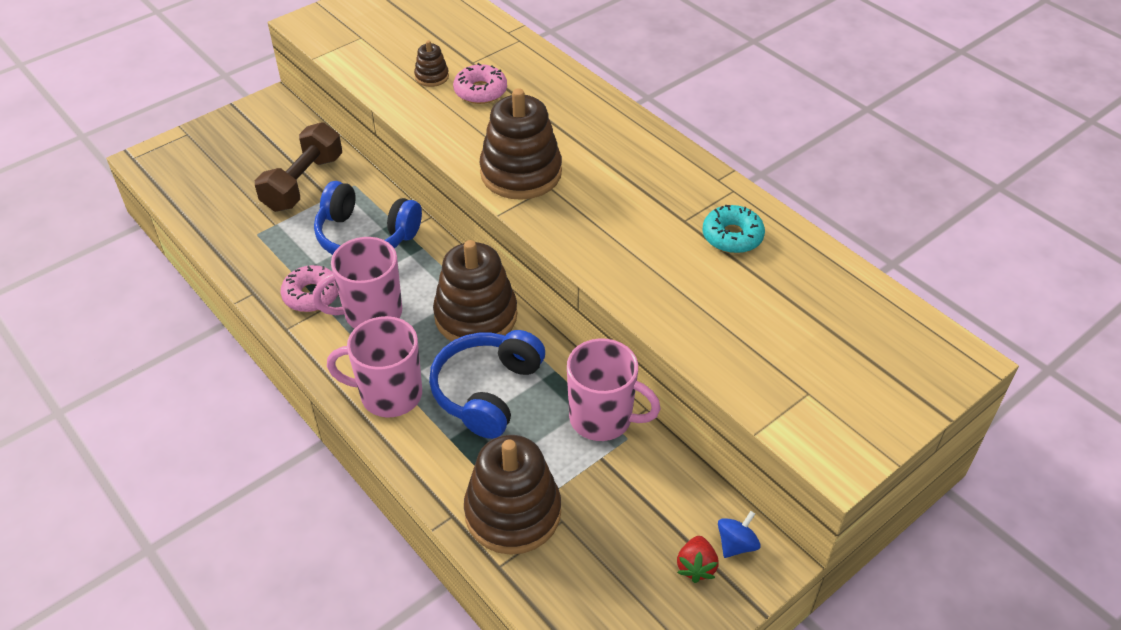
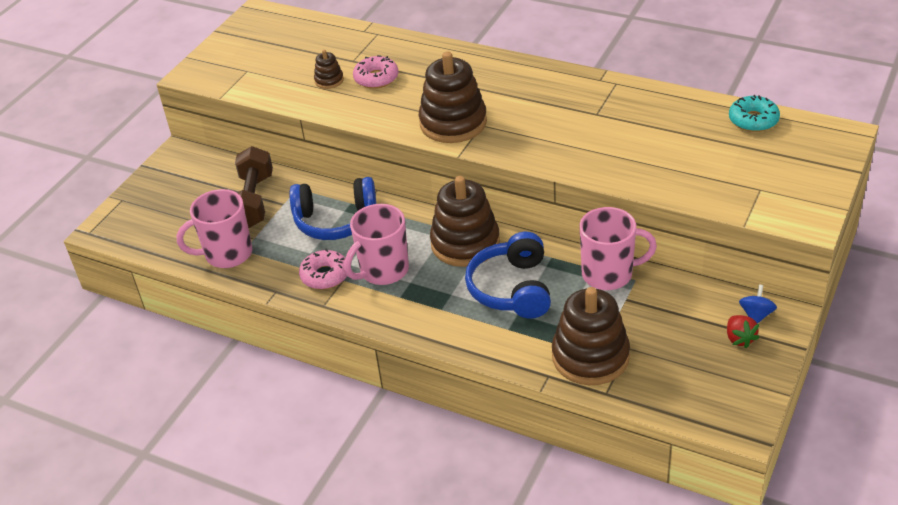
camera: 20 degrees left, 5 degrees down
pink mug [327,316,422,418] -> pink mug moved to [177,189,253,268]
turquoise donut [703,205,765,253] -> turquoise donut moved to [729,95,780,132]

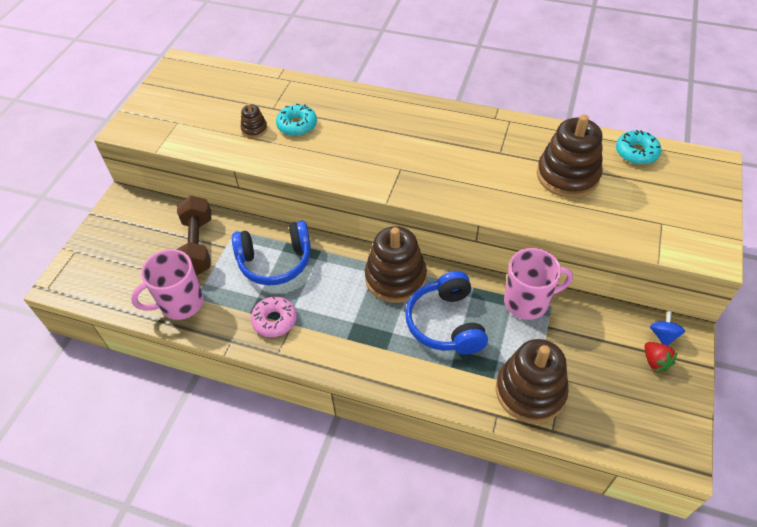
camera: 10 degrees left, 10 degrees up
pink mug [344,204,409,285] -> none
pink donut [353,55,398,89] -> turquoise donut [276,104,317,136]
brown stacking toy [419,51,487,143] -> brown stacking toy moved to [537,114,603,198]

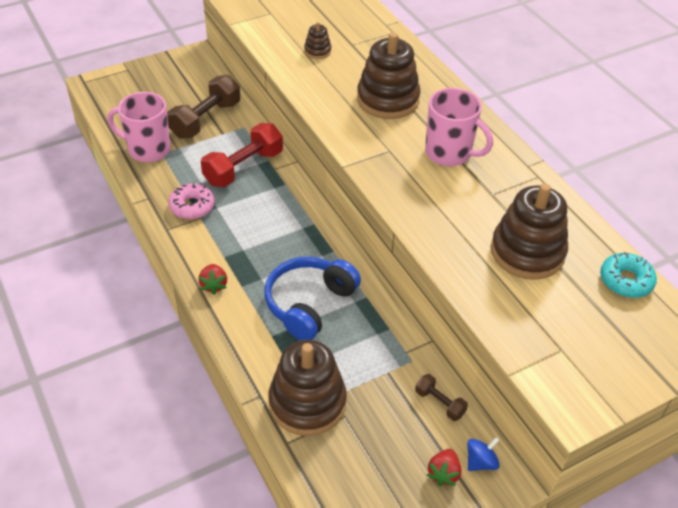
camera: 40 degrees right, 5 degrees down
blue headphones [232,221,311,285] -> red dumbbell [201,123,283,187]
turquoise donut [276,104,317,136] -> none
brown stacking toy [365,226,427,303] -> brown stacking toy moved to [357,32,421,119]
pink mug [504,248,573,320] -> pink mug moved to [425,88,493,166]
none -> red strawberry [198,264,227,295]
none -> brown dumbbell [415,374,468,421]

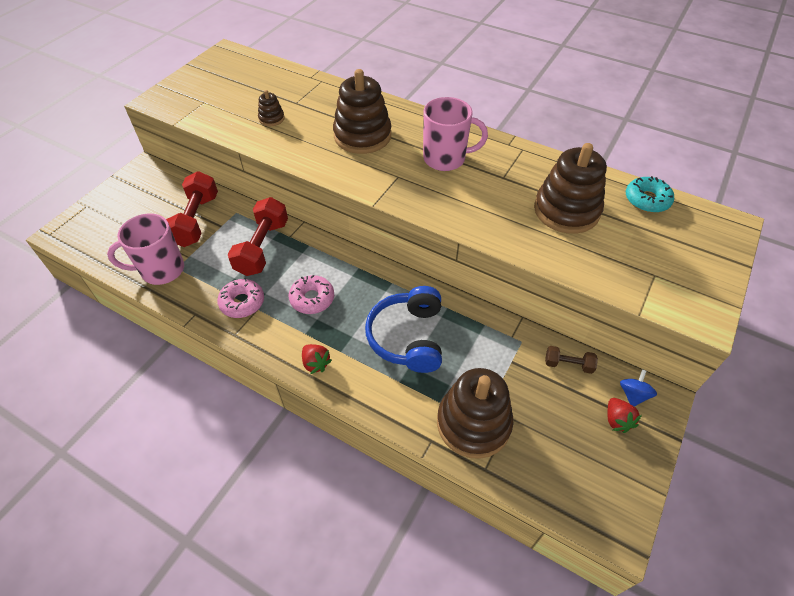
camera: 30 degrees left, 5 degrees up
brown dumbbell [167,75,240,139] -> red dumbbell [166,171,218,247]
none -> pink donut [289,275,334,314]

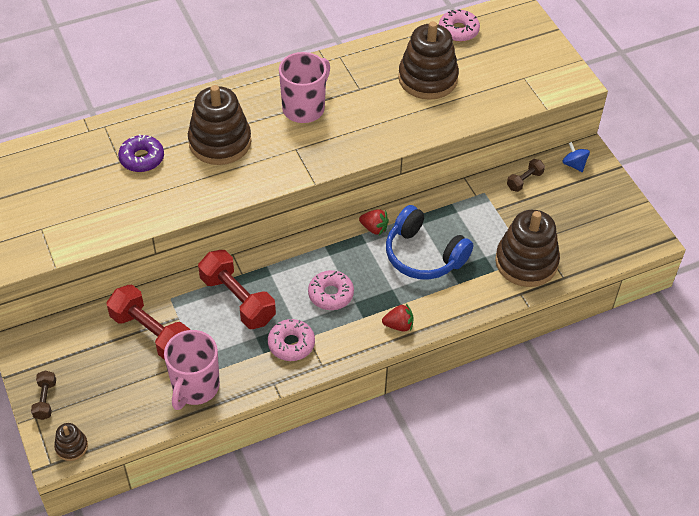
camera: 55 degrees left, 0 degrees up
brown stacking toy [258,90,285,126] -> brown stacking toy moved to [54,423,88,461]
red strawberry [607,398,642,433] -> red strawberry moved to [359,209,389,235]
turquoise donut [626,176,674,213] -> pink donut [439,9,480,42]
none -> brown dumbbell [31,371,56,420]
none -> purple donut [118,134,164,172]

